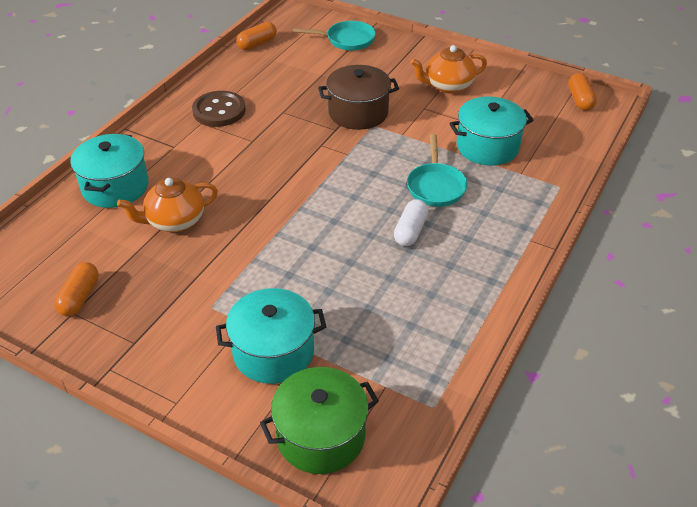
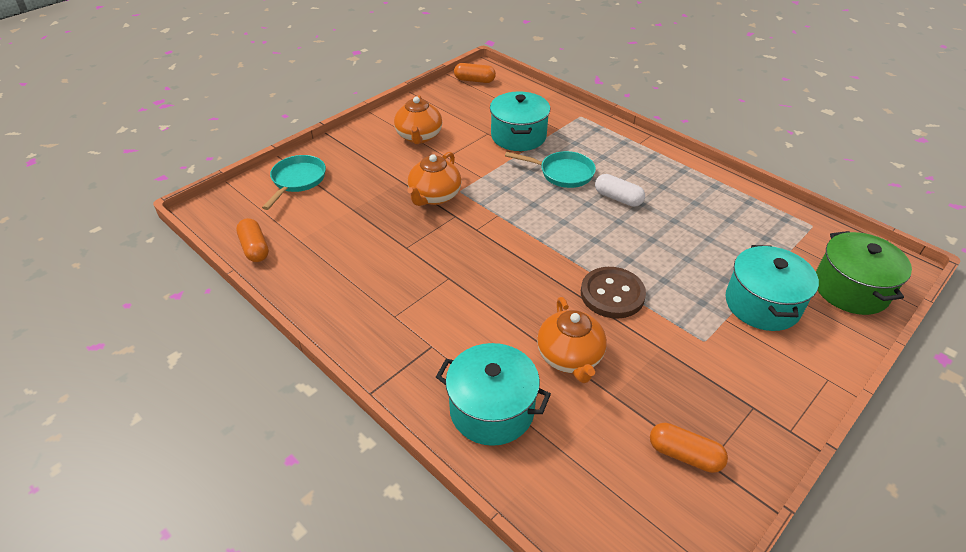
camera: 75 degrees left, 0 degrees up
brown button [192,91,246,127] -> brown button moved to [581,267,646,319]
brown pot [318,65,399,130] -> orange teapot [407,152,461,206]

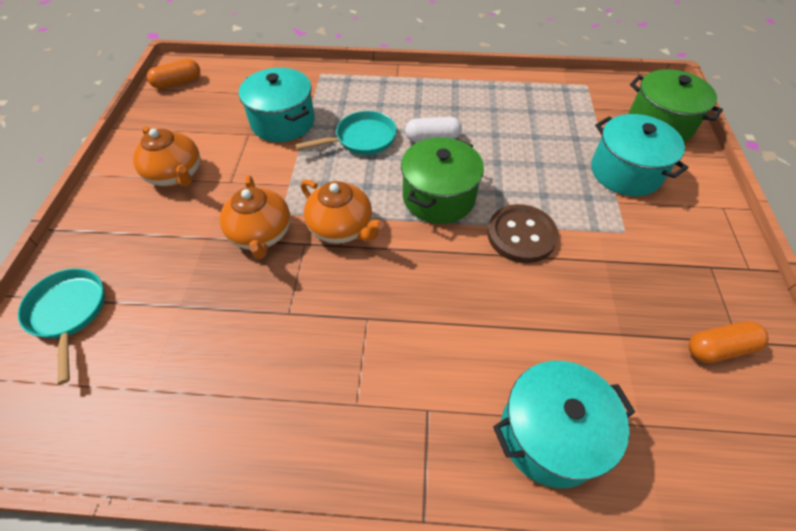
camera: 40 degrees left, 10 degrees up
orange capsule [236,218,269,262] -> none
orange teapot [537,297,607,383] -> orange teapot moved to [301,180,384,244]
none -> green pot [401,137,484,224]

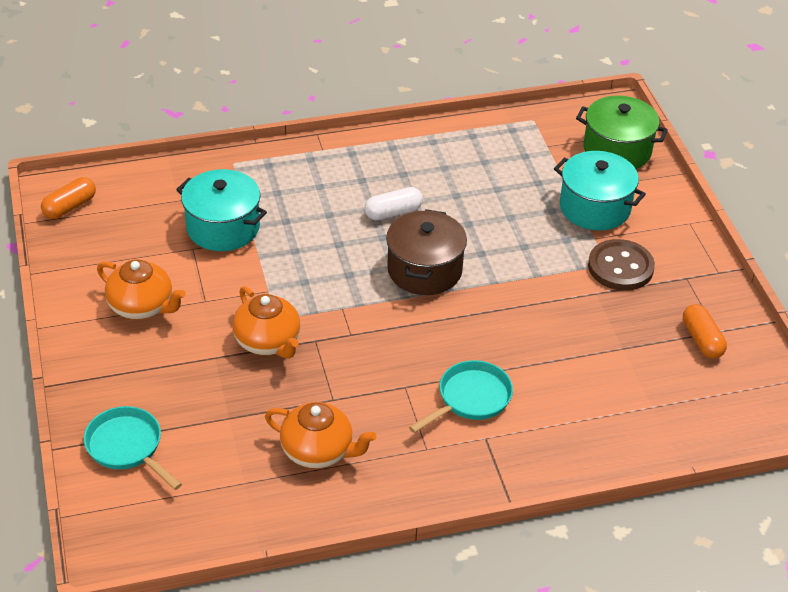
camera: 20 degrees left, 10 degrees down
turquoise pan [295,111,397,155] -> turquoise pan moved to [409,360,513,433]
orange teapot [301,180,384,244] -> orange teapot moved to [265,402,376,469]
green pot [401,137,484,224] -> brown pot [386,209,467,295]
brown button [487,204,558,263] -> brown button moved to [588,239,655,291]
turquoise pot [493,361,635,488] -> none
orange capsule [688,321,768,363] -> orange capsule turned 75 degrees counterclockwise [683,304,727,359]

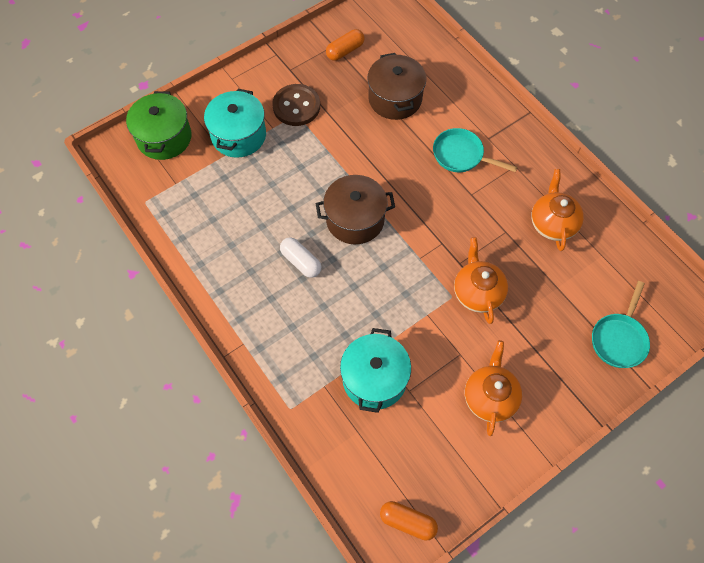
camera: 110 degrees left, 20 degrees up
orange teapot [232,286,301,359] -> orange teapot turned 45 degrees counterclockwise [454,237,508,324]
none -> brown pot [367,53,426,120]

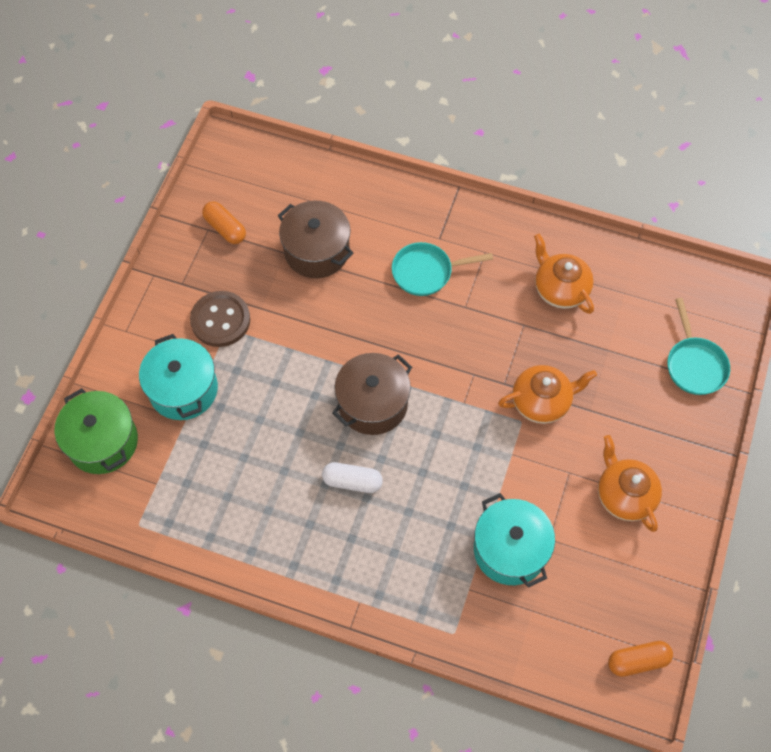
camera: 35 degrees left, 0 degrees up
orange capsule [326,29,365,61] -> orange capsule turned 60 degrees counterclockwise [202,201,246,244]
orange teapot [454,237,508,324] -> orange teapot turned 120 degrees clockwise [498,365,597,424]

